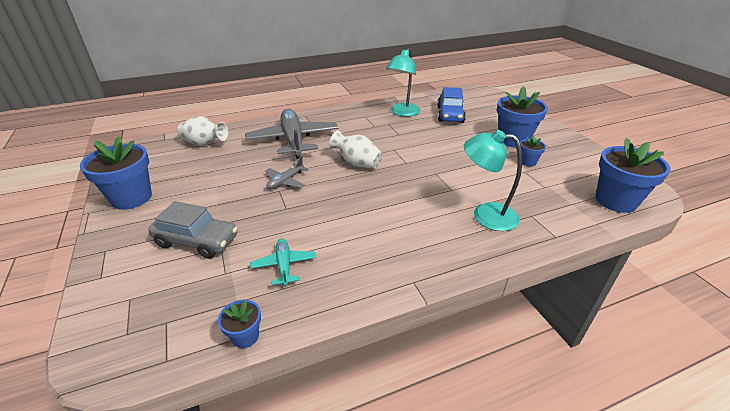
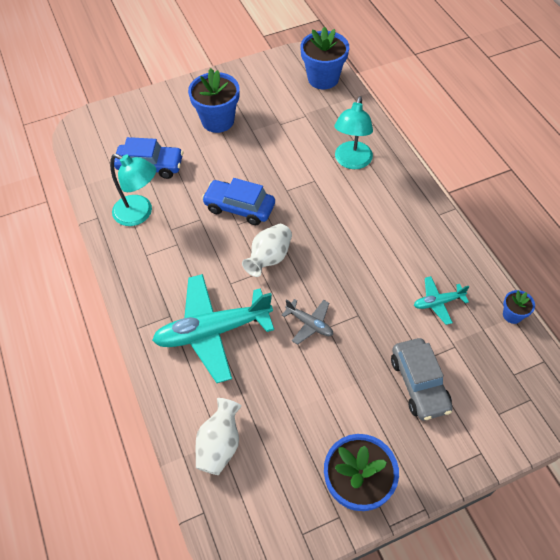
camera: 90 degrees left, 20 degrees up
grey car [148,201,238,259] -> grey car turned 150 degrees clockwise [391,338,453,420]
grey plane [245,109,339,159] -> turquoise plane [152,274,274,383]
blue flower pot [520,136,546,166] -> none
none -> blue car [202,178,275,225]

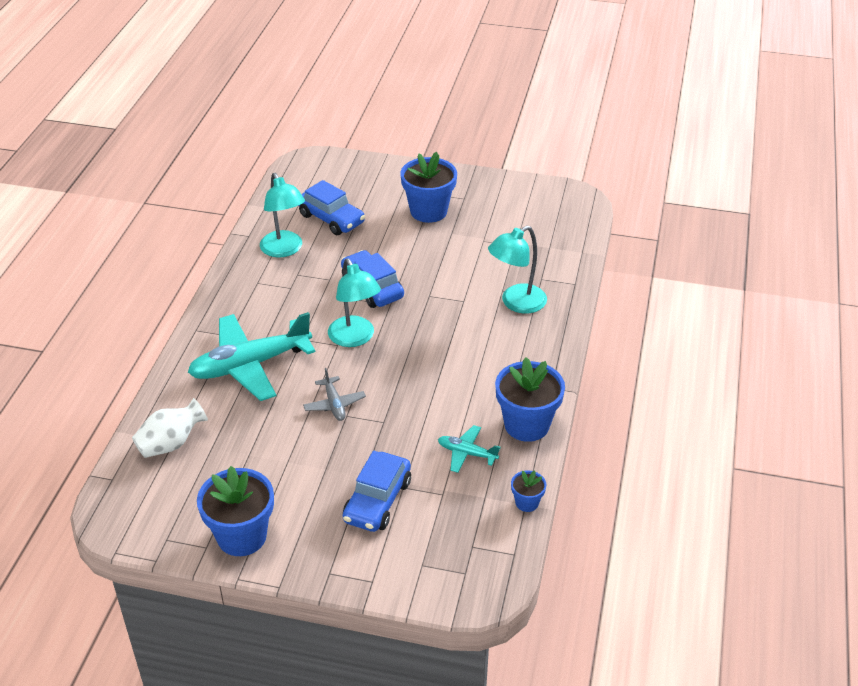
camera: 35 degrees right, 15 degrees down
turquoise plane [152,274,274,383] -> turquoise plane turned 45 degrees counterclockwise [188,312,315,401]
white vase [242,224,292,277] -> turquoise lamp [328,259,381,347]
blue flower pot [300,27,349,89] -> blue flower pot moved to [495,357,565,442]
grey car [391,338,453,420] -> blue car [343,451,411,532]

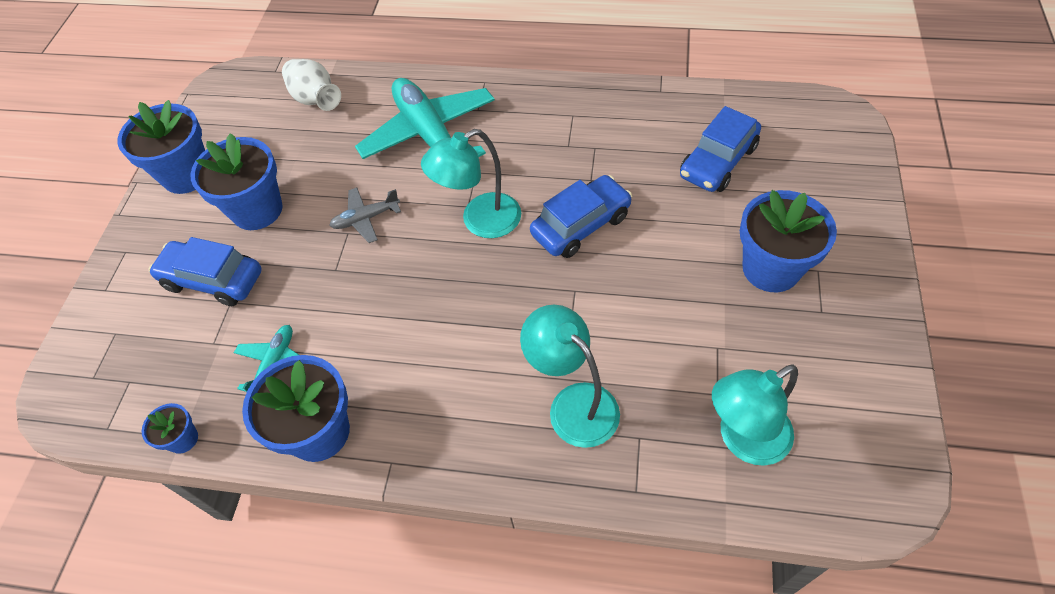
camera: 90 degrees right, 15 degrees up
turquoise lamp [260,173,305,257] -> turquoise lamp moved to [712,364,798,466]
none -> blue flower pot [191,133,282,230]

